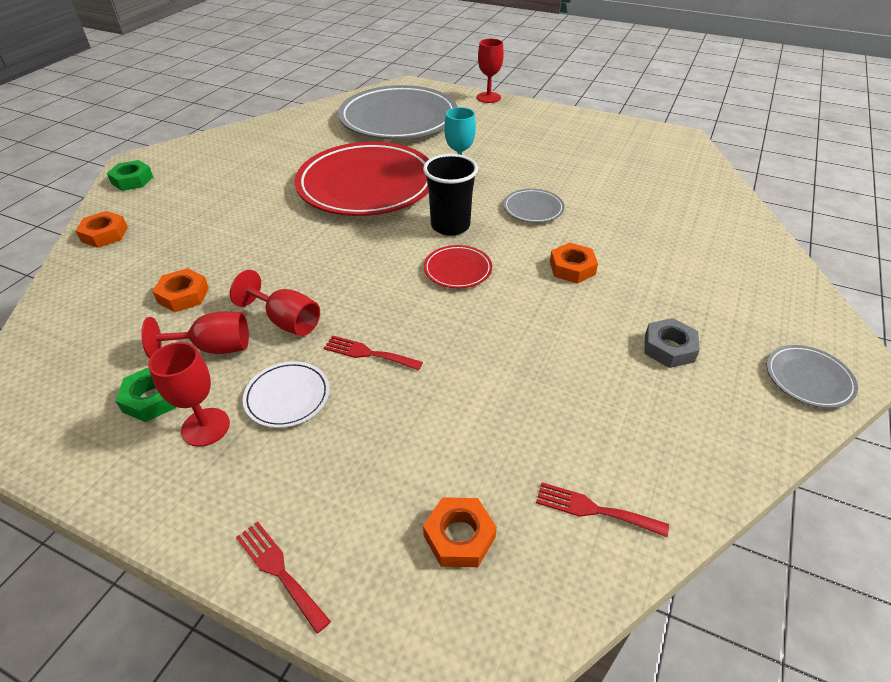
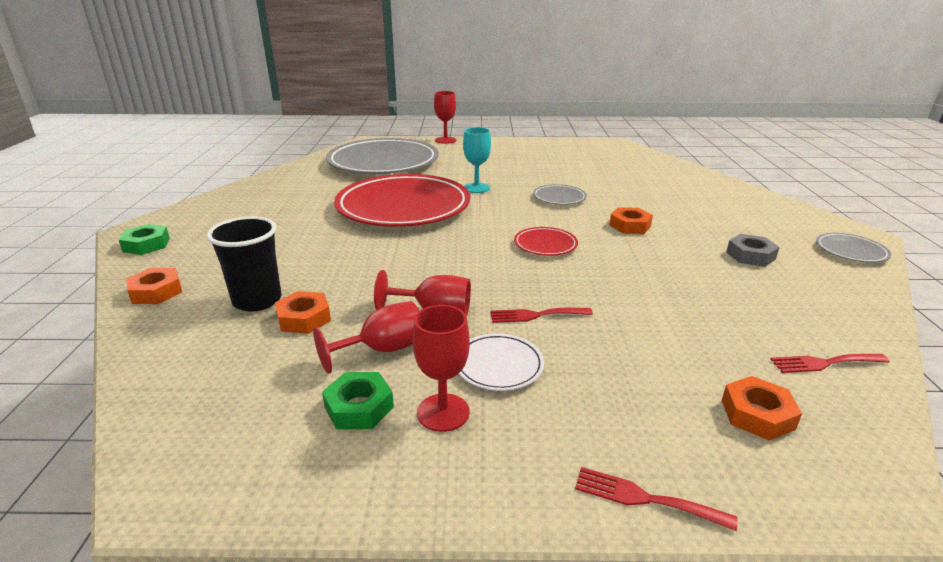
camera: 25 degrees left, 15 degrees down
black cup [423,154,478,236] -> black cup moved to [207,216,282,312]

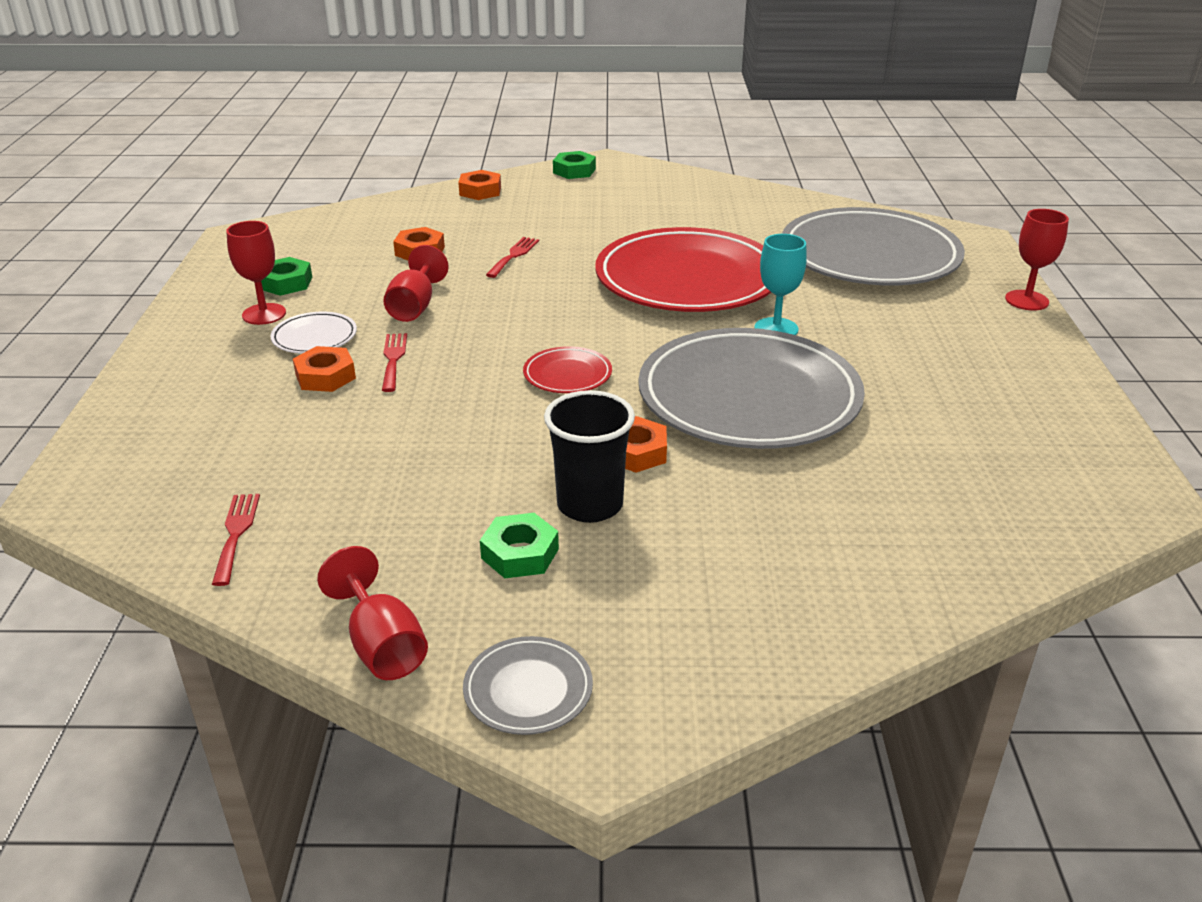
camera: 90 degrees right, 5 degrees up
black cup [207,216,282,312] -> black cup moved to [544,390,635,523]
red goblet [313,301,419,374] -> red goblet moved to [317,546,428,680]
grey plate [533,184,587,205] -> grey plate [638,328,865,449], size x2.42
red fork [575,467,738,531] -> red fork moved to [486,237,539,278]
orange nut [721,376,802,441] -> orange nut moved to [293,346,356,392]
grey nut [726,234,780,267] -> green nut [480,513,559,578]

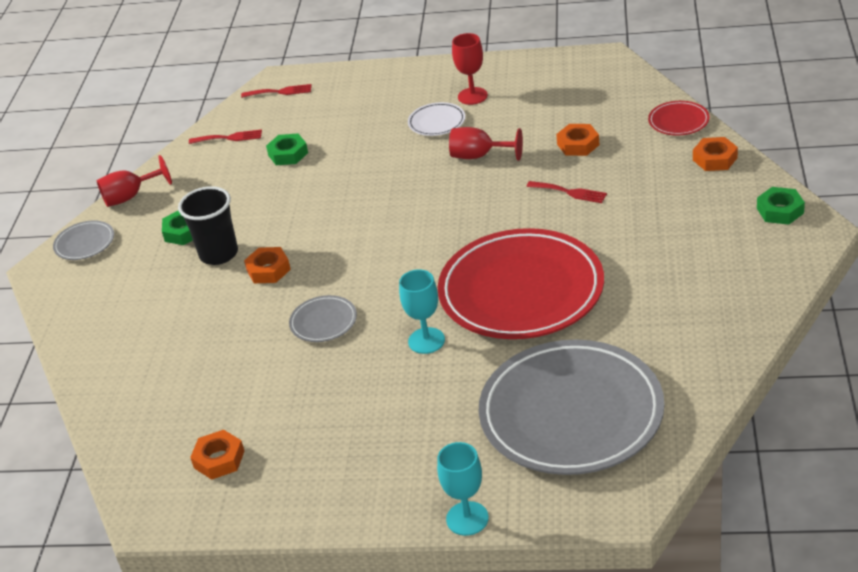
camera: 100 degrees right, 5 degrees up
green nut [261,257,312,296] -> green nut moved to [266,133,308,165]
orange nut [293,346,356,392] -> orange nut moved to [190,430,245,480]
red fork [382,333,407,392] -> red fork moved to [241,84,312,98]
red plate [523,346,612,393] -> red plate moved to [648,101,710,135]
grey plate [638,328,865,449] -> grey plate [289,295,357,342], size x0.41
red goblet [1005,209,1069,311] -> turquoise goblet [437,442,489,536]

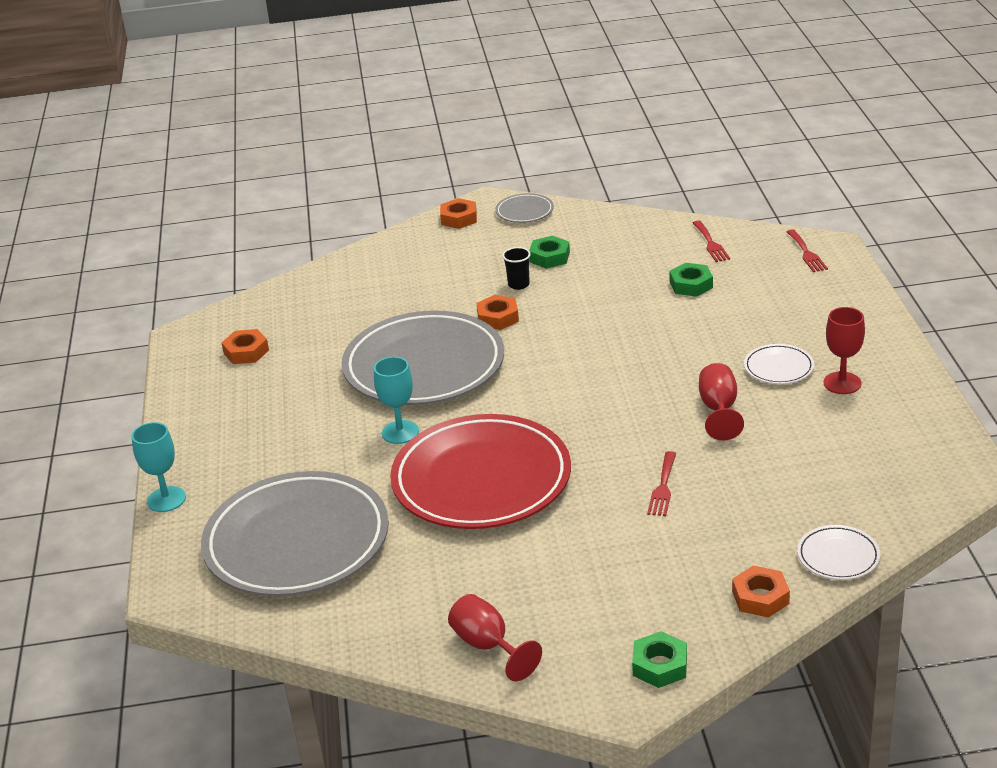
camera: 75 degrees right, 5 degrees down
red goblet [97,155,172,207] -> red goblet moved to [448,594,542,681]
black cup [178,186,238,265] -> black cup [502,247,531,290], size x0.55
grey plate [289,295,357,342] -> grey plate [342,311,504,405], size x2.42
orange nut [556,124,599,156] -> orange nut moved to [440,198,477,229]
red plate [648,101,710,135] -> white plate [797,525,880,580]

